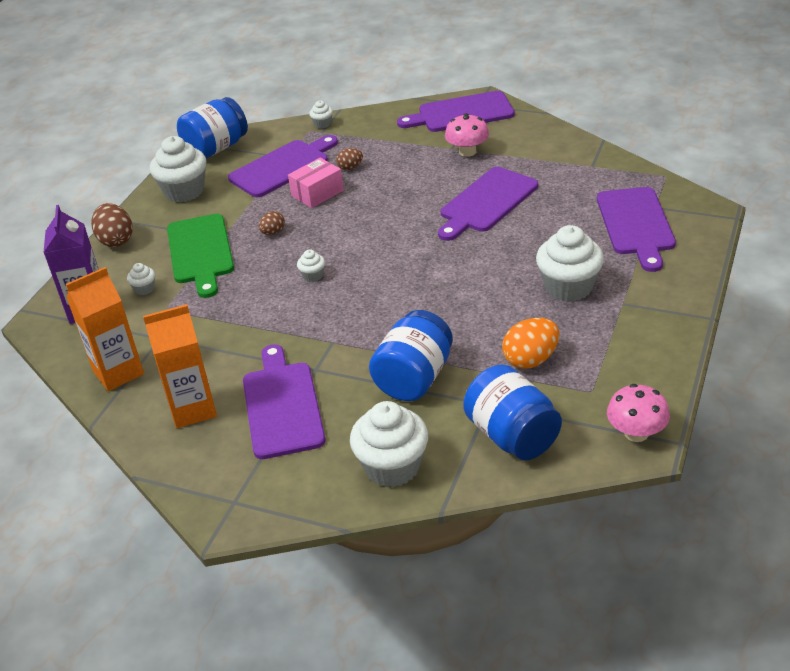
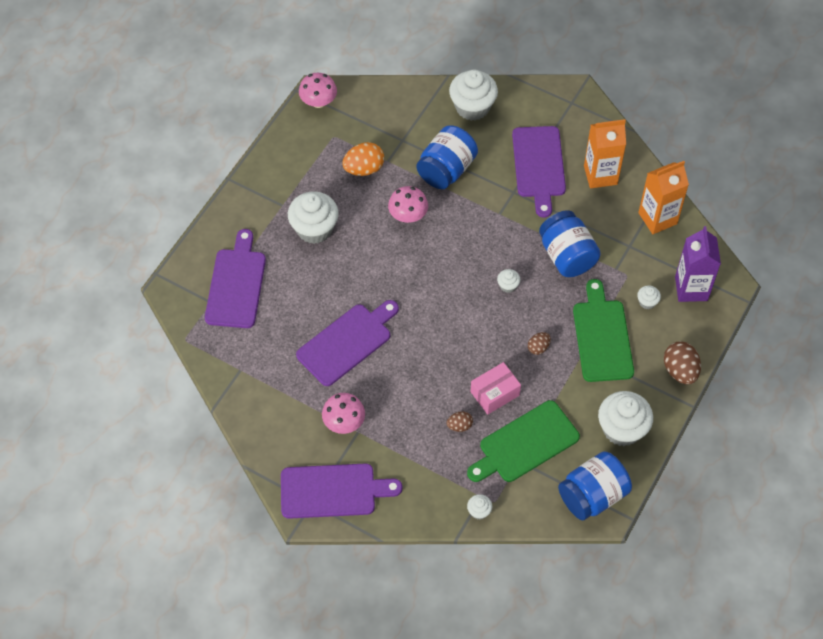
camera: 175 degrees left, 20 degrees up
purple cutting board [228,135,338,197] -> green cutting board [467,400,580,482]
blue jar [463,364,562,460] -> blue jar moved to [539,210,601,277]
none -> pink mushroom [388,186,428,223]

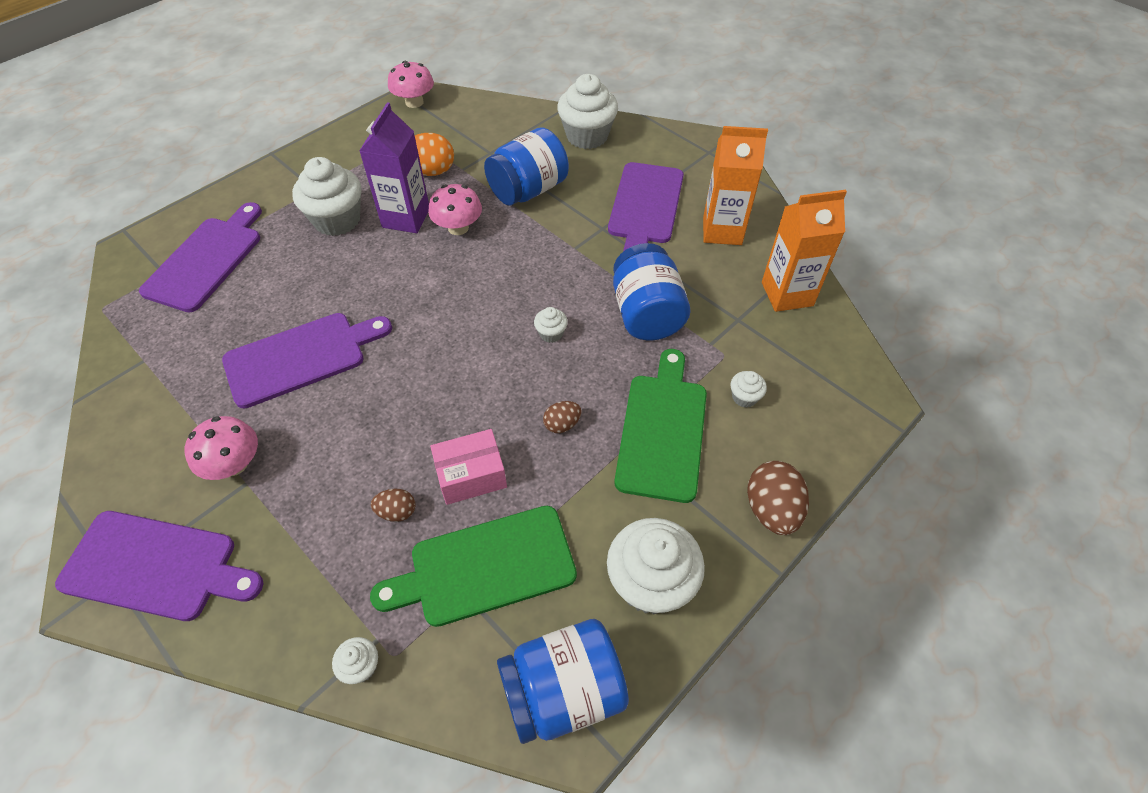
camera: 15 degrees right, 5 degrees down
purple carton [675,226,721,302] -> purple carton moved to [359,102,429,233]

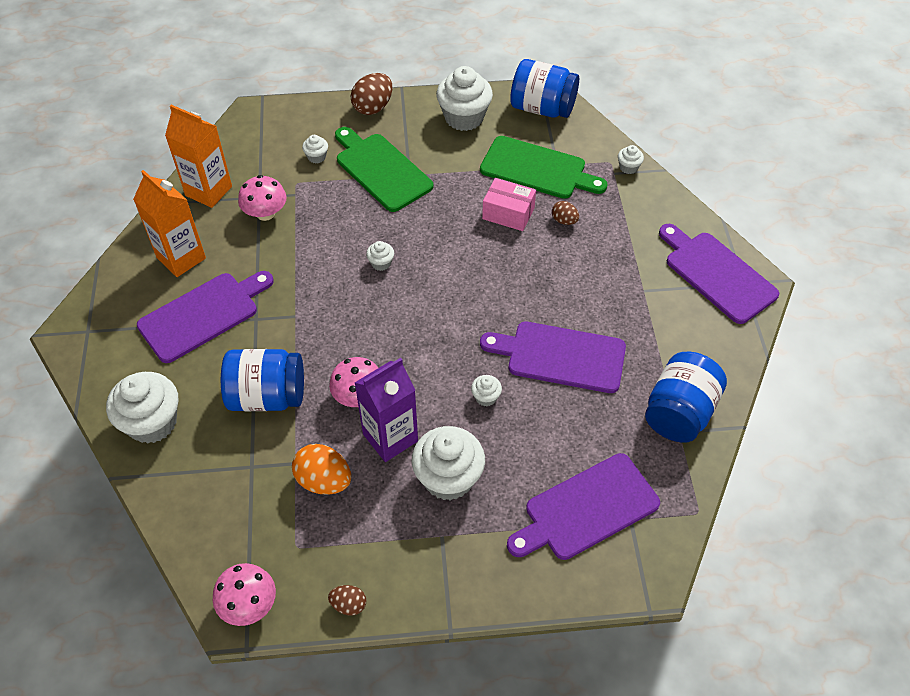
camera: 140 degrees left, 0 degrees up
pink mushroom [184,416,258,480] -> pink mushroom moved to [238,175,287,221]
brown egg [543,401,582,433] -> brown egg moved to [328,585,366,615]
blue jar [613,243,690,340] -> blue jar moved to [645,352,727,443]
green cutting board [614,349,707,503] -> green cutting board turned 90 degrees clockwise [335,127,433,212]
none -> white cupcake [471,375,502,406]

